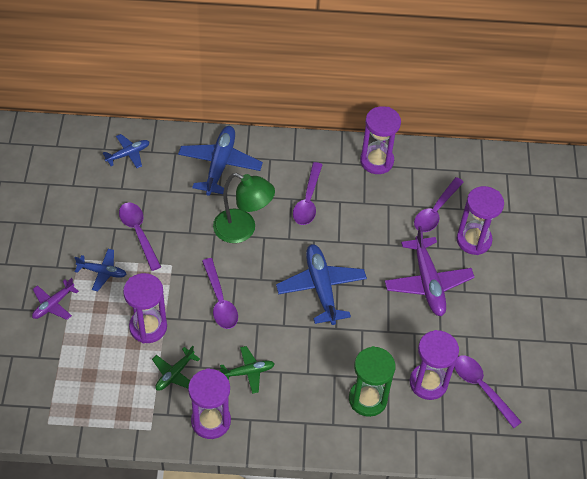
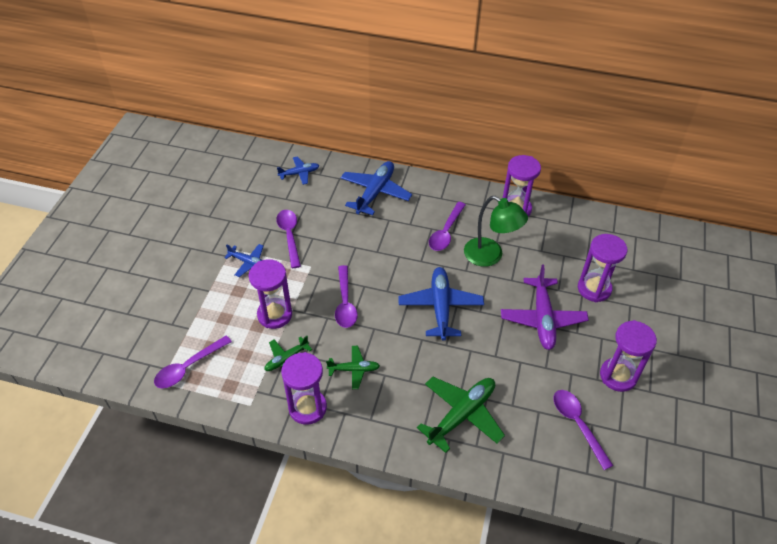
camera: 15 degrees right, 5 degrees down
purple plane [32,278,79,320] -> none
green lamp [213,173,275,243] -> green lamp moved to [464,196,528,267]
green hourglass [349,346,396,417] -> green plane [417,377,505,453]
purple hourglass [410,330,459,400] -> purple hourglass moved to [600,320,657,392]
purple spoon [414,177,464,232] -> purple spoon moved to [154,335,232,388]

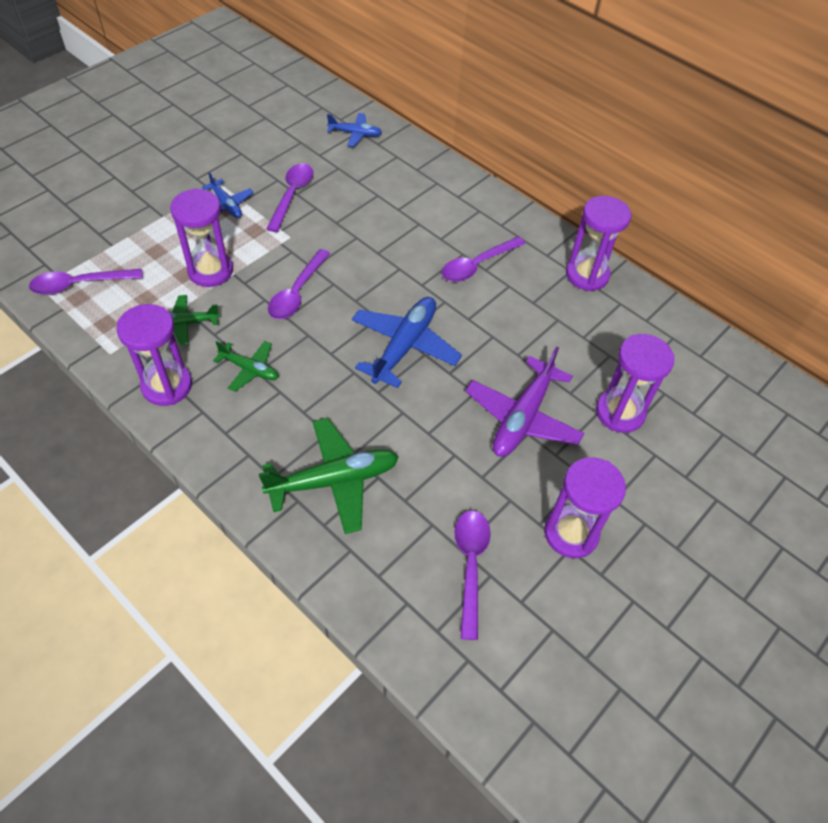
camera: 25 degrees right, 5 degrees up
blue plane [341,161,412,215] -> none
green lamp [464,196,528,267] -> none

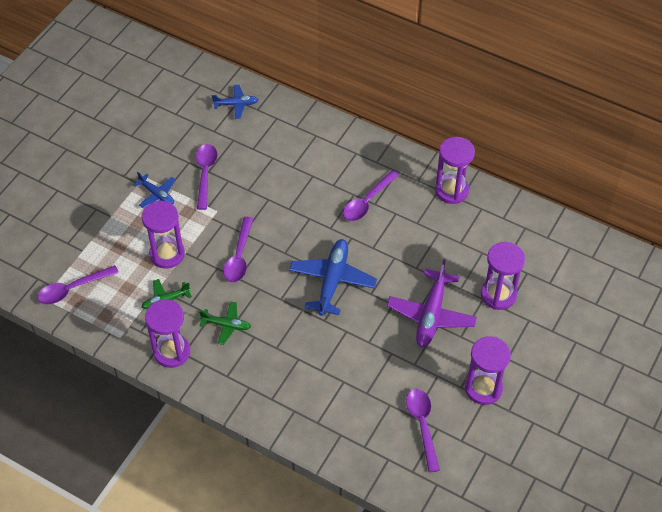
camera: 10 degrees left, 0 degrees up
green plane [259,418,399,534] -> none

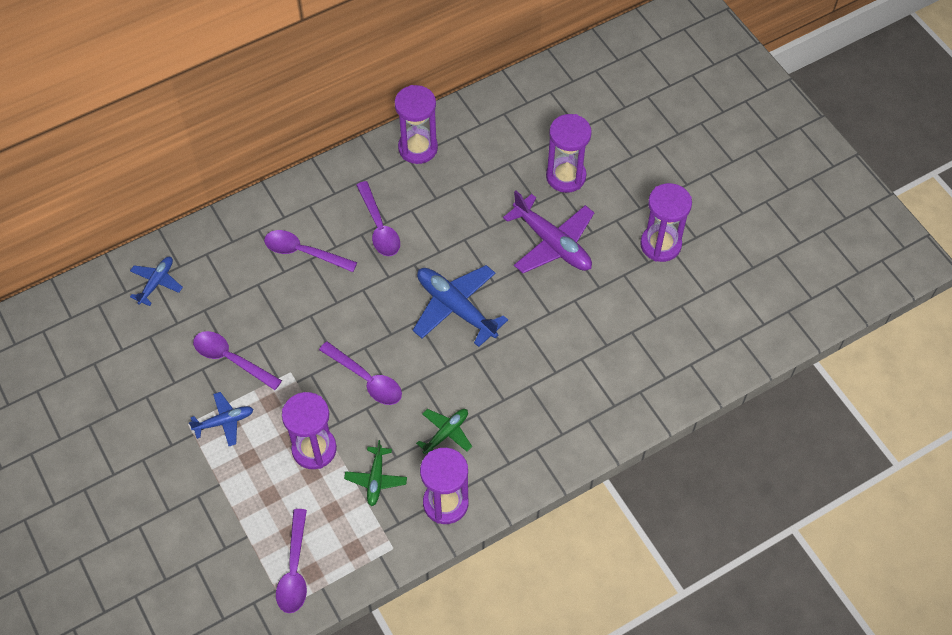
camera: 60 degrees left, 5 degrees up
purple spoon [406,389,440,473] -> purple spoon moved to [264,230,357,272]

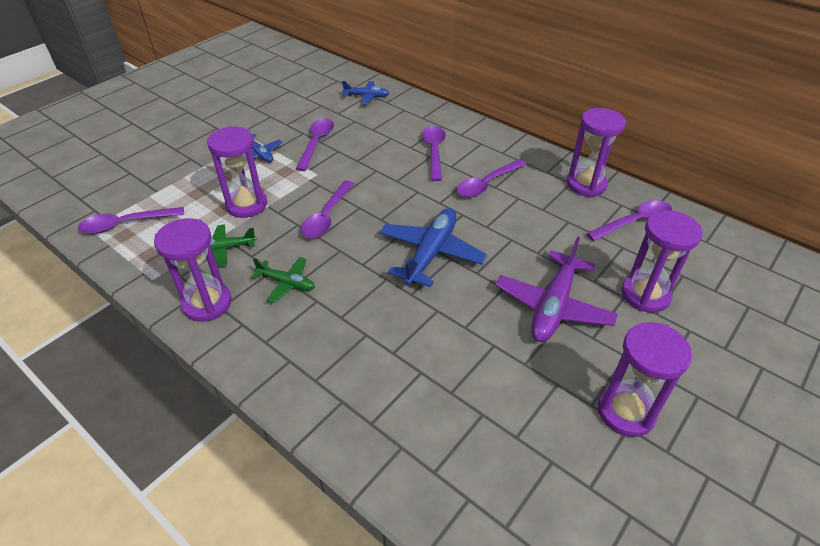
camera: 70 degrees right, 15 degrees down
none -> purple spoon [586,200,672,241]

